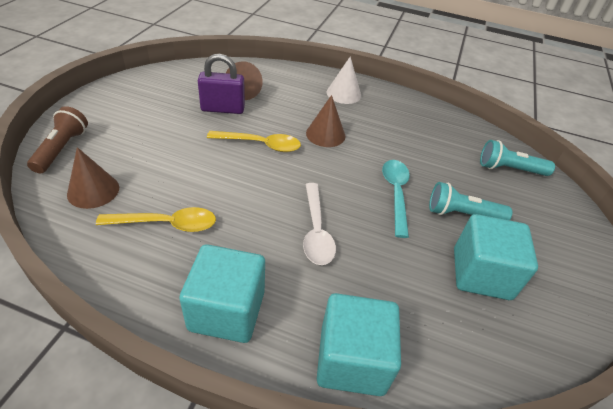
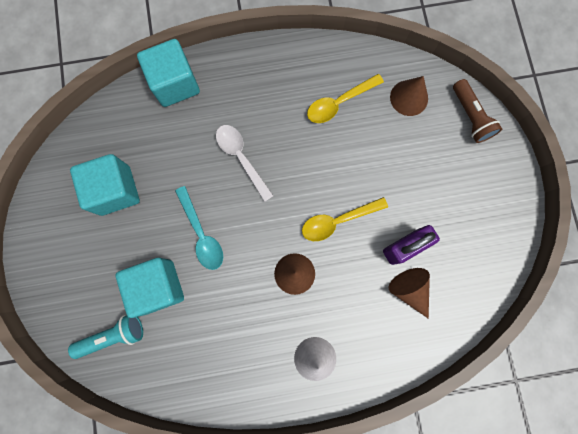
camera: 155 degrees right, 35 degrees up
turquoise cube [179,244,265,343] -> turquoise cube moved to [116,258,184,318]
turquoise flashlight [429,182,512,220] -> none

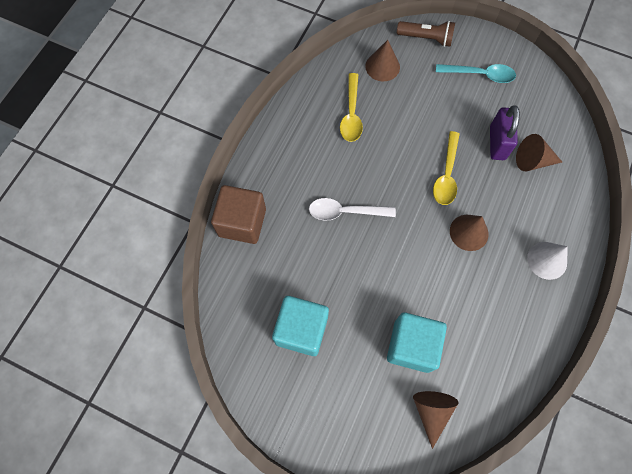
camera: 55 degrees left, 10 degrees down
turquoise flashlight [68,315,143,359] -> brown cone [413,391,459,449]
turquoise cube [137,39,200,107] -> brown cube [211,185,266,244]
turquoise spoon [175,186,223,270] -> turquoise spoon moved to [436,64,516,83]

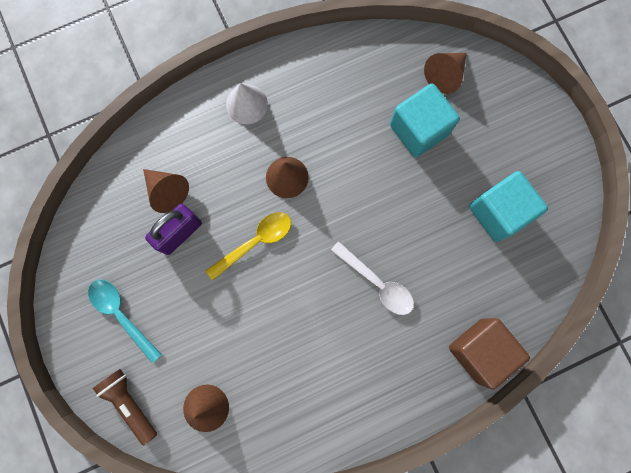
camera: 140 degrees left, 10 degrees up
yellow spoon [340,73,363,142] -> none

